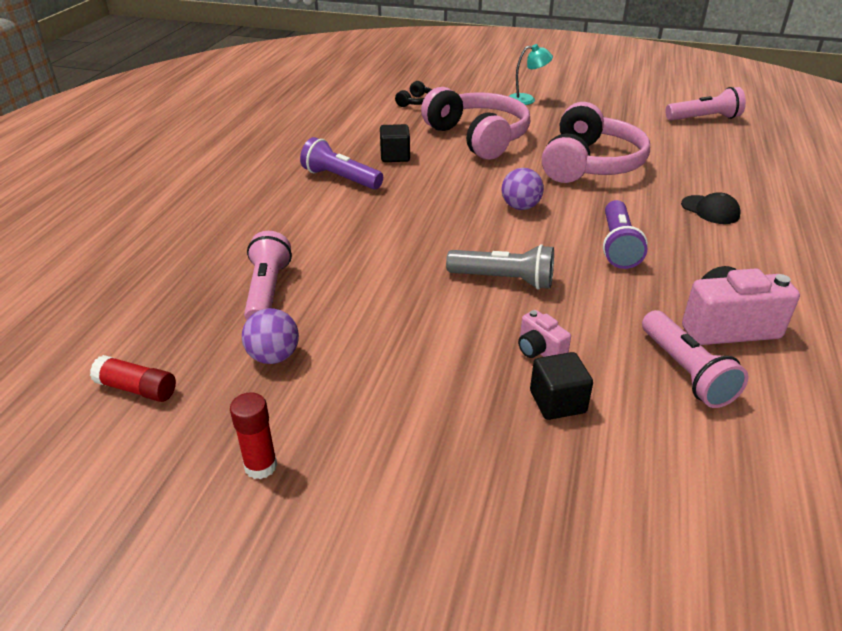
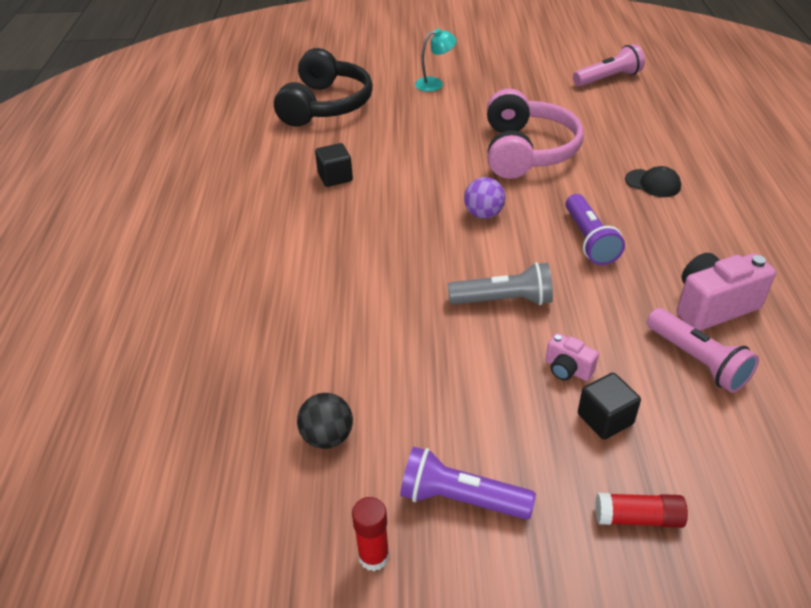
camera: 15 degrees left, 5 degrees up
red glue stick [90,355,176,402] -> red glue stick moved to [595,493,688,528]
purple ball [242,308,299,364] -> black ball [297,393,353,449]
pink flashlight [244,231,292,320] -> none
purple flashlight [300,137,383,189] -> purple flashlight moved to [400,447,536,520]
black headphones [395,81,432,107] -> black headphones [274,48,373,127], size x2.42
pink headphones [421,87,530,160] -> none

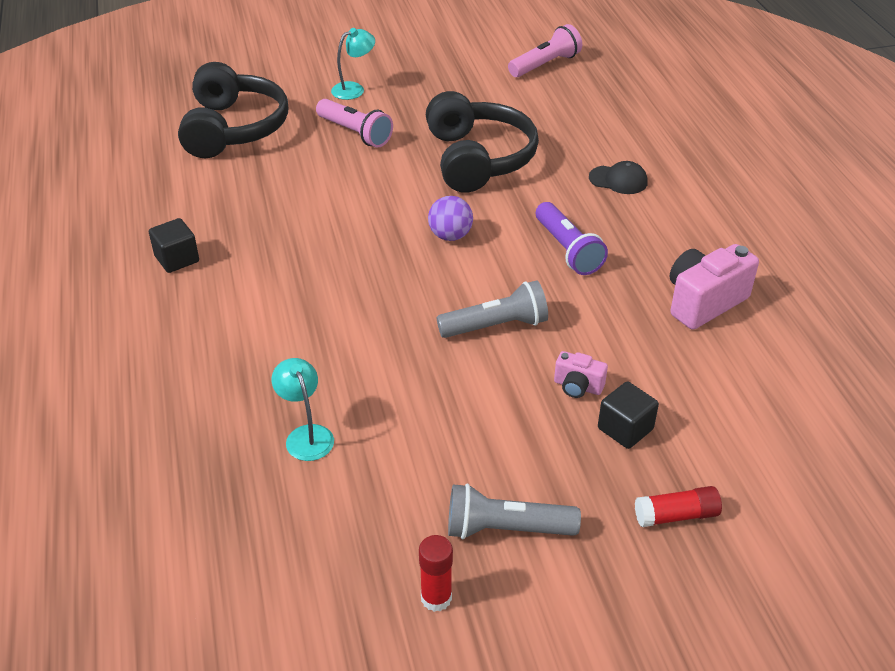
camera: 15 degrees left, 0 degrees up
black ball [297,393,353,449] -> none
black cube [315,143,353,187] -> black cube moved to [149,218,199,273]
purple flashlight [400,447,536,520] -> grey flashlight [448,483,581,539]
pink headphones [487,88,584,179] -> black headphones [426,91,539,193]
pink flashlight [647,308,759,393] -> pink flashlight moved to [316,99,393,148]
none -> turquoise lamp [272,358,334,461]

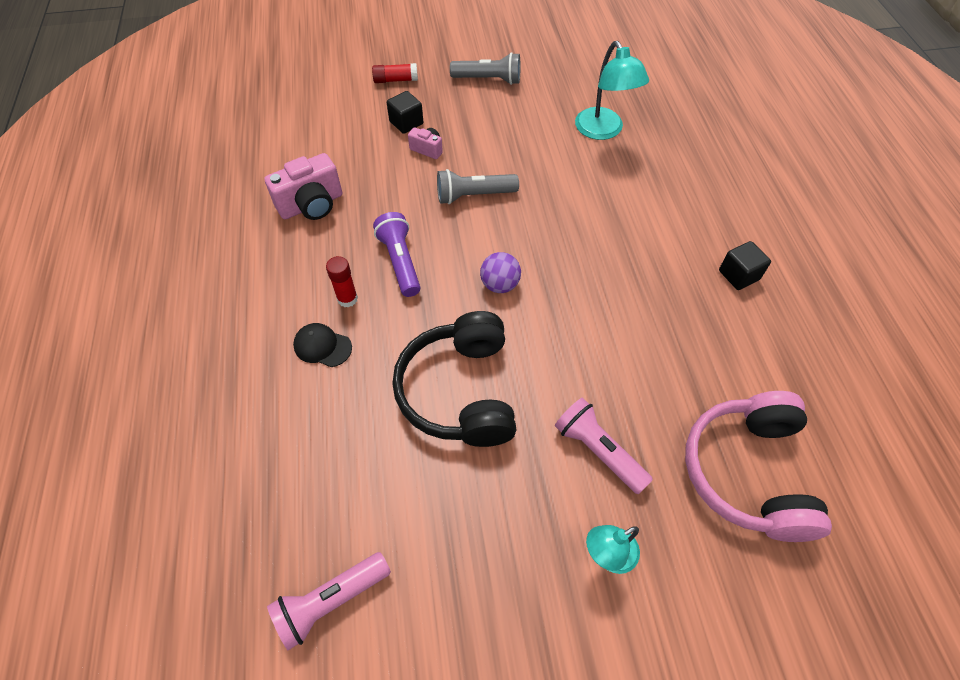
camera: 175 degrees left, 15 degrees up
black headphones [178,62,288,158] -> pink headphones [685,391,832,542]
turquoise lamp [272,358,334,461] -> turquoise lamp [575,41,649,140], size x1.62
red glue stick [419,535,453,612] -> red glue stick moved to [326,256,358,308]

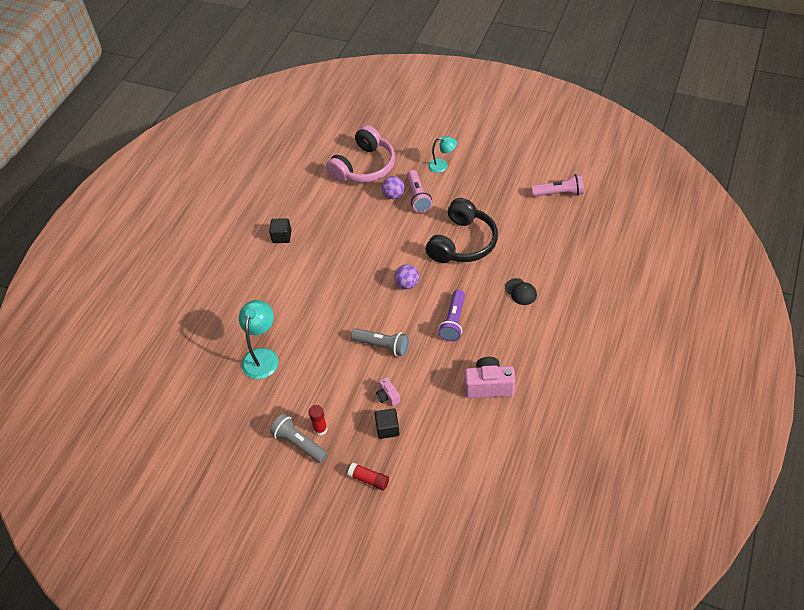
camera: 145 degrees left, 5 degrees down
red glue stick [326,256,358,308] -> red glue stick moved to [308,405,327,436]
none -> purple ball [382,176,405,199]

